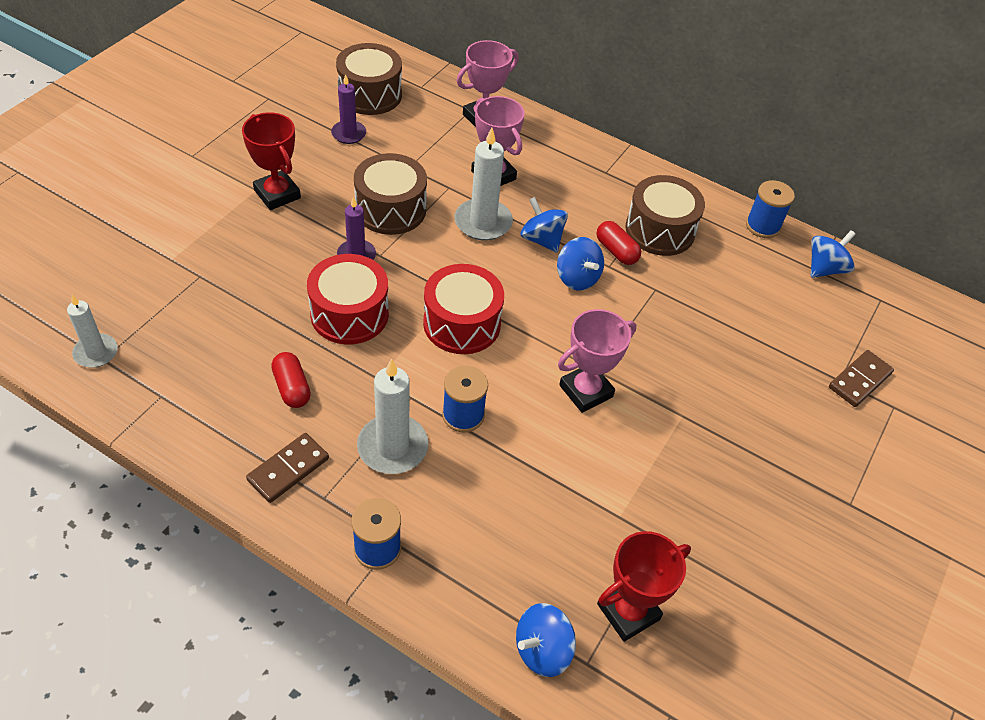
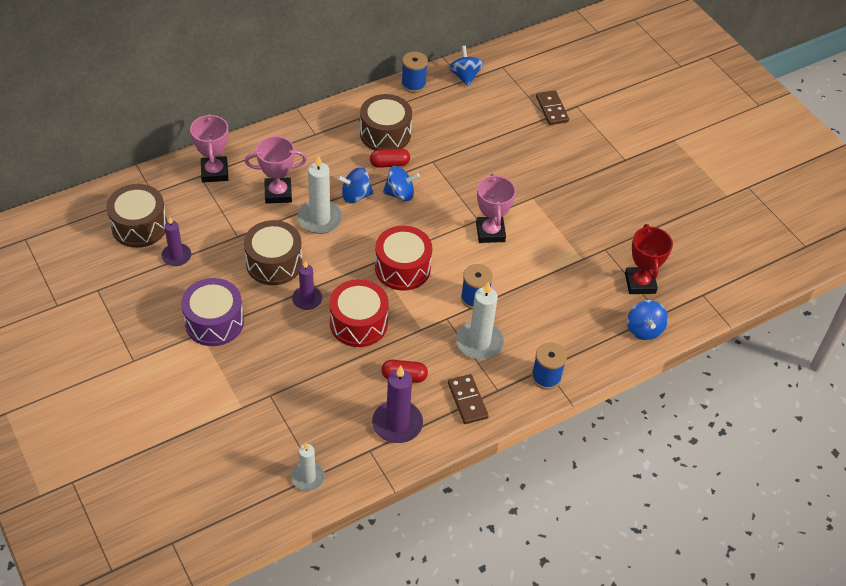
camera: 60 degrees left, 0 degrees up
red trophy [242,112,301,210] -> purple drum [181,278,244,346]
none -> purple candle [372,366,423,443]

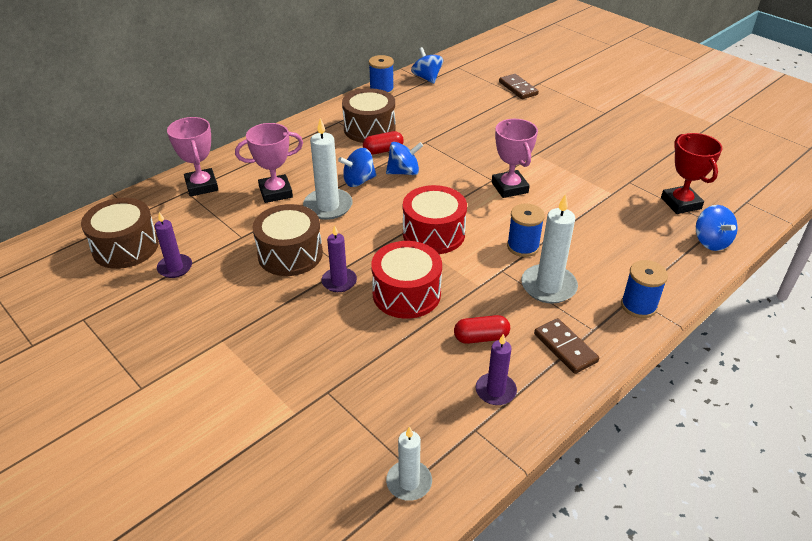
camera: 10 degrees left, 10 degrees down
purple drum [181,278,244,346] -> none
purple candle [372,366,423,443] -> purple candle [476,334,517,405], size x0.64

